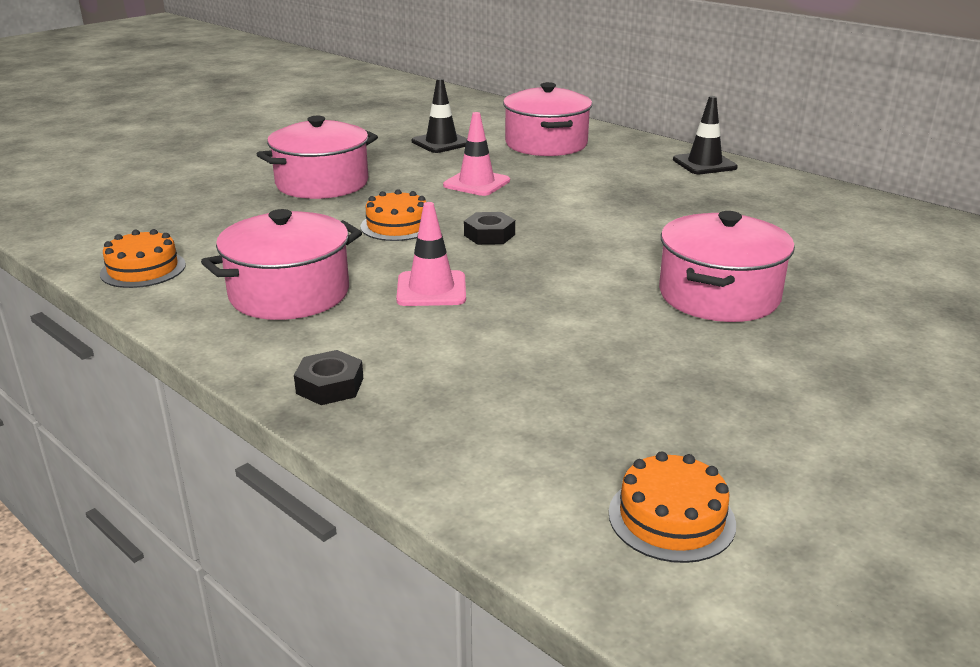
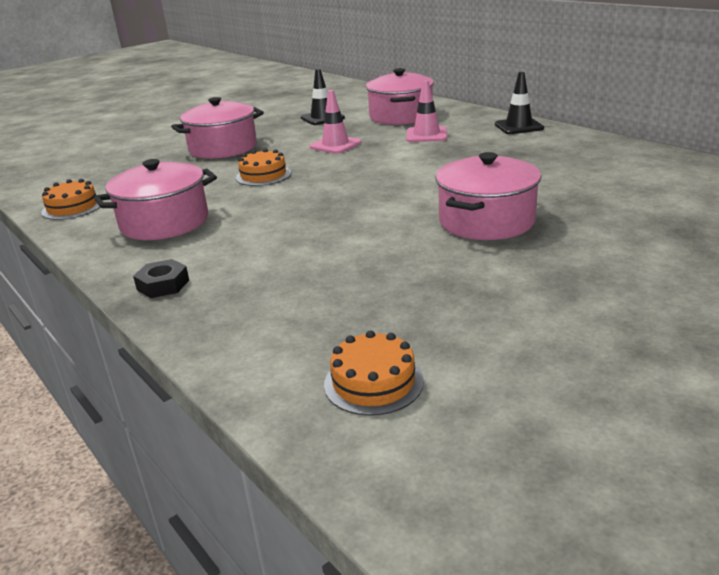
camera: 10 degrees right, 0 degrees up
pink traffic cone [396,202,466,306] -> pink traffic cone moved to [406,80,447,142]
black nut [464,212,515,245] -> none

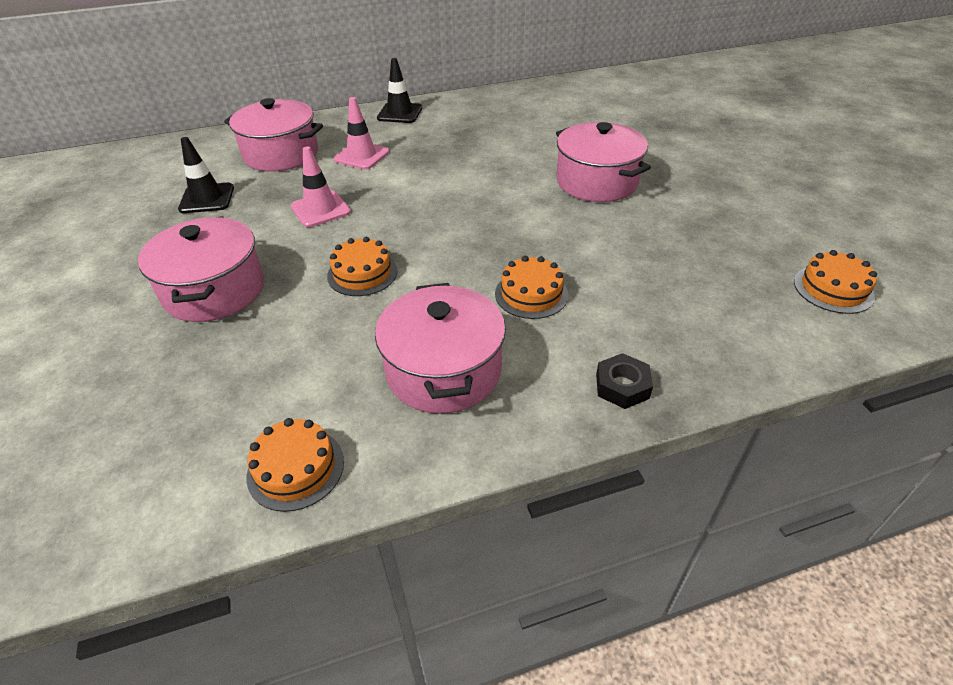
camera: 70 degrees left, 15 degrees up
none -> orange cake [495,256,568,319]

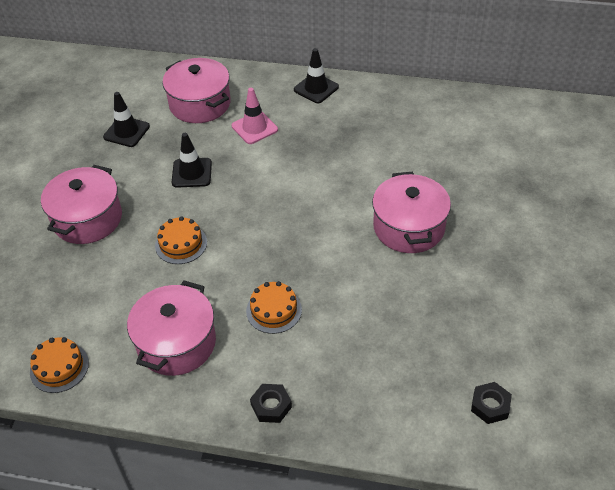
camera: 30 degrees right, 5 degrees up
pink traffic cone [291,146,351,227] -> black traffic cone [172,133,212,188]
orange cake [794,250,877,314] -> black nut [471,382,512,424]

